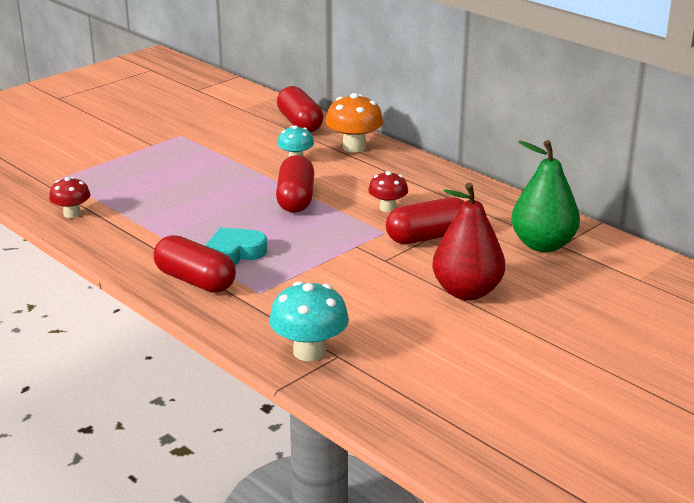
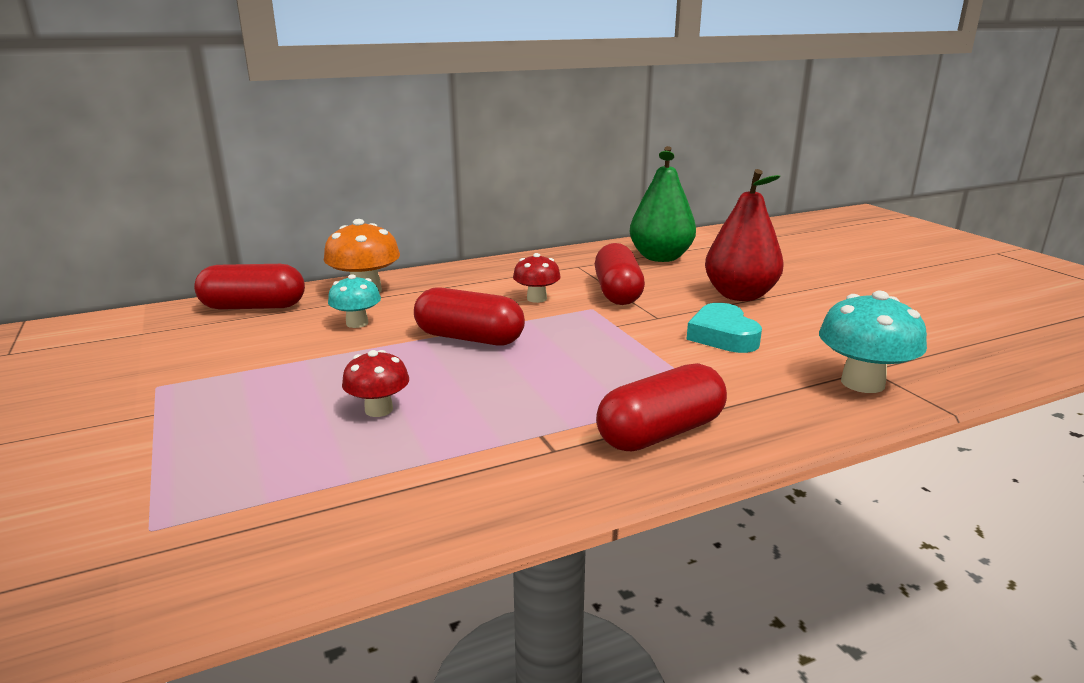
camera: 70 degrees left, 5 degrees down
red mushroom [49,177,90,218] -> red mushroom moved to [342,350,409,417]
turquoise heart [205,227,267,265] -> turquoise heart moved to [686,303,762,353]

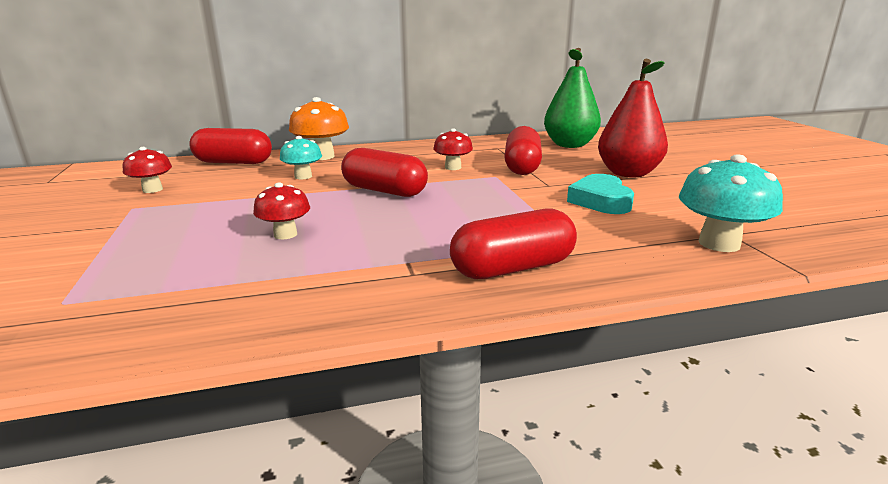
camera: 10 degrees right, 0 degrees up
none -> red mushroom [123,147,172,193]

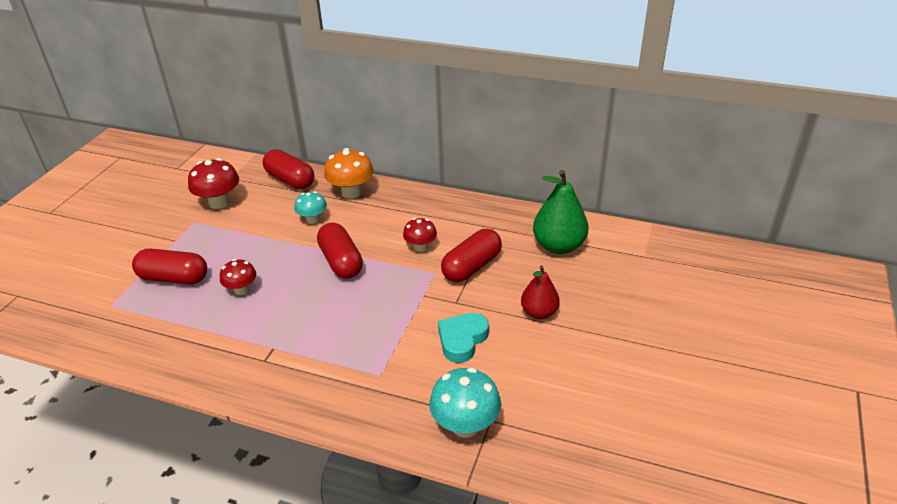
camera: 35 degrees right, 15 degrees up
red mushroom [123,147,172,193] -> red mushroom [188,158,239,209], size x1.60
red capsule [450,209,577,279] -> red capsule moved to [132,249,207,285]
red pear [598,59,668,177] -> red pear [521,265,560,319], size x0.63

